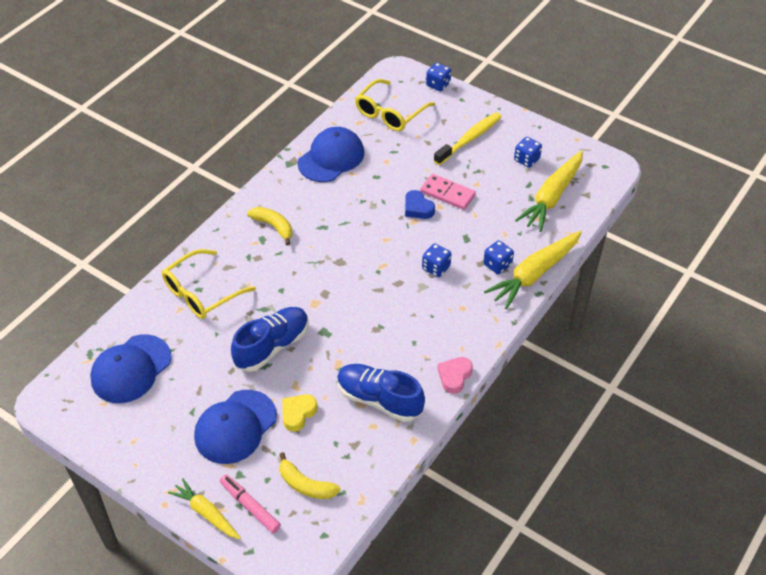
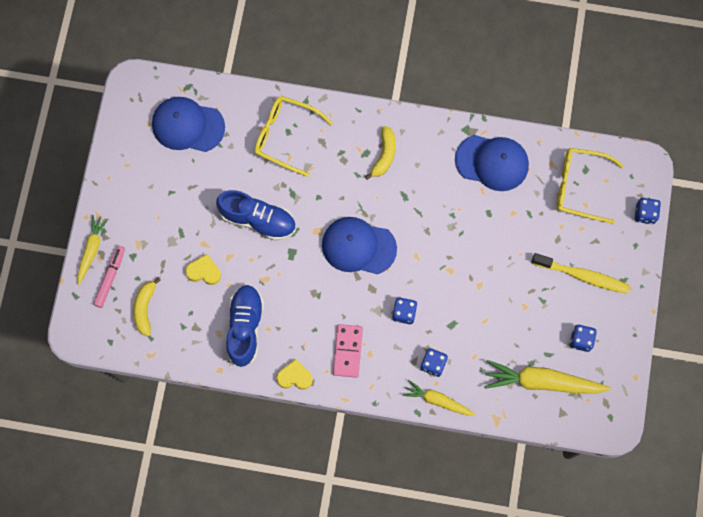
camera: 65 degrees right, 25 degrees up
blue cap [194,390,277,464] -> blue cap moved to [322,217,397,274]
blue heart [405,190,435,219] -> none
pink domino [420,174,476,210] -> pink domino moved to [333,324,363,378]
pink heart [438,357,473,394] -> yellow heart [276,359,313,390]
yellow carrot [484,231,582,310] -> yellow carrot [402,380,476,415], size x0.60

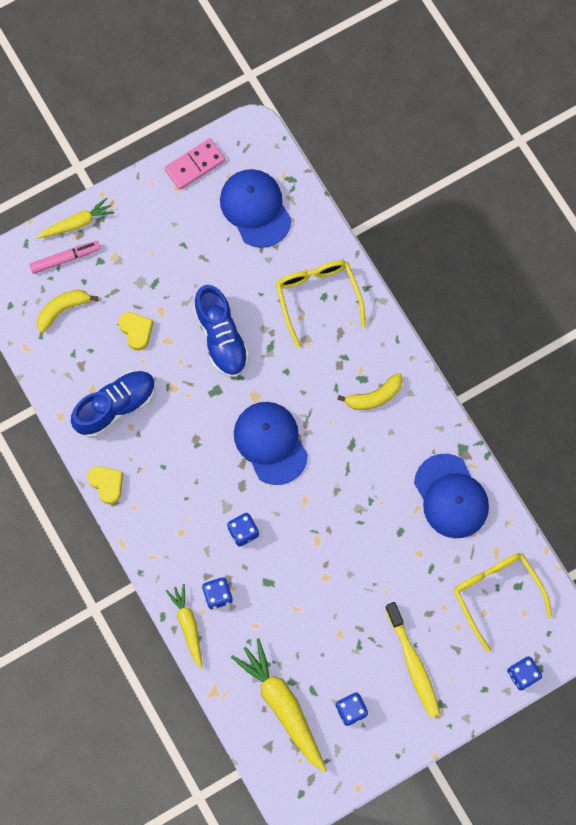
camera: 50 degrees right, 0 degrees up
pink domino [333,324,363,378] -> pink domino moved to [164,138,225,190]

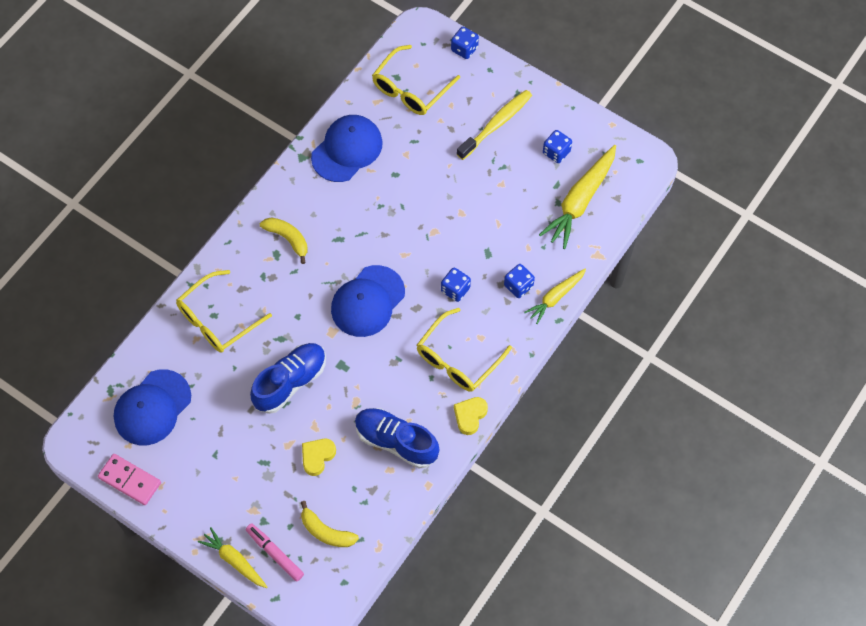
camera: 115 degrees left, 10 degrees down
none -> yellow glasses [417,308,512,392]

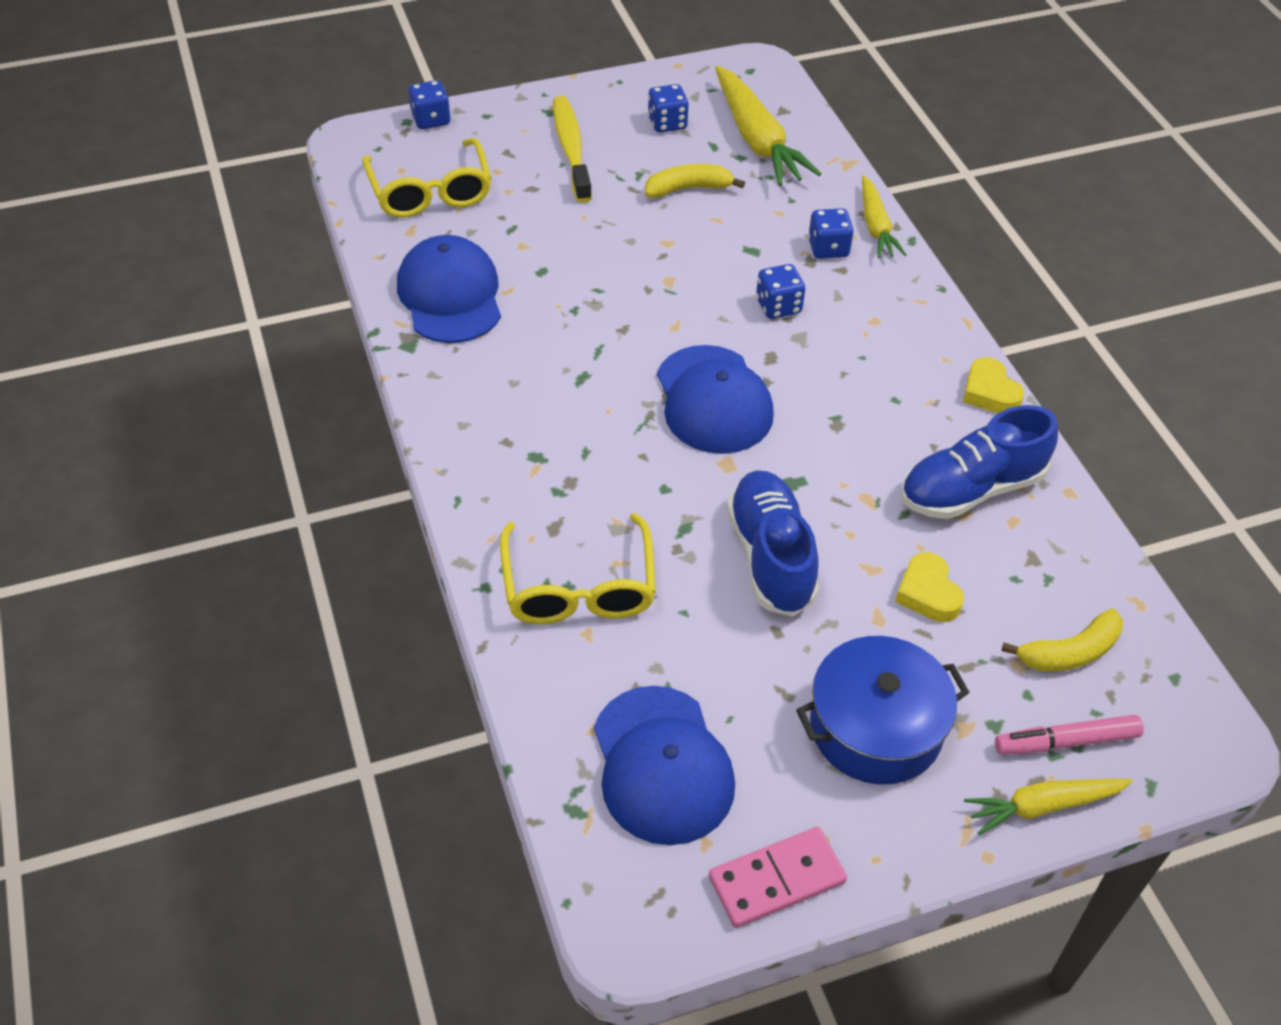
camera: 55 degrees left, 15 degrees down
yellow banana [260,217,307,264] -> yellow banana moved to [645,164,745,198]
yellow glasses [417,308,512,392] -> none
none -> blue pot [796,636,970,785]

